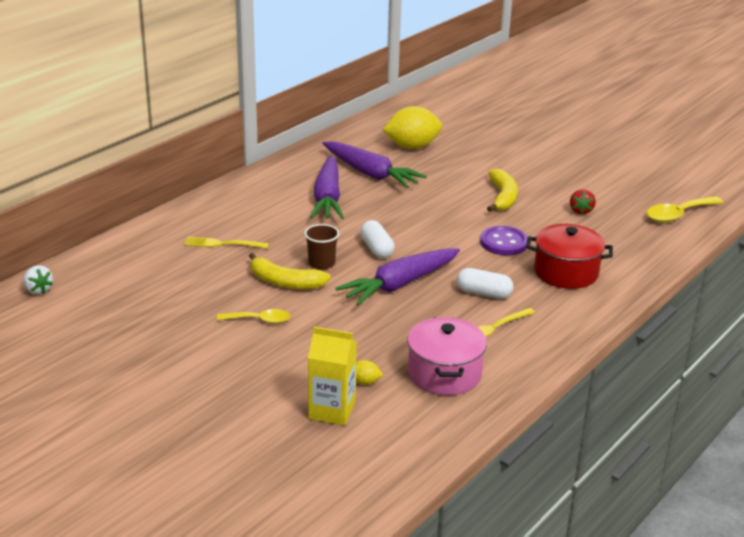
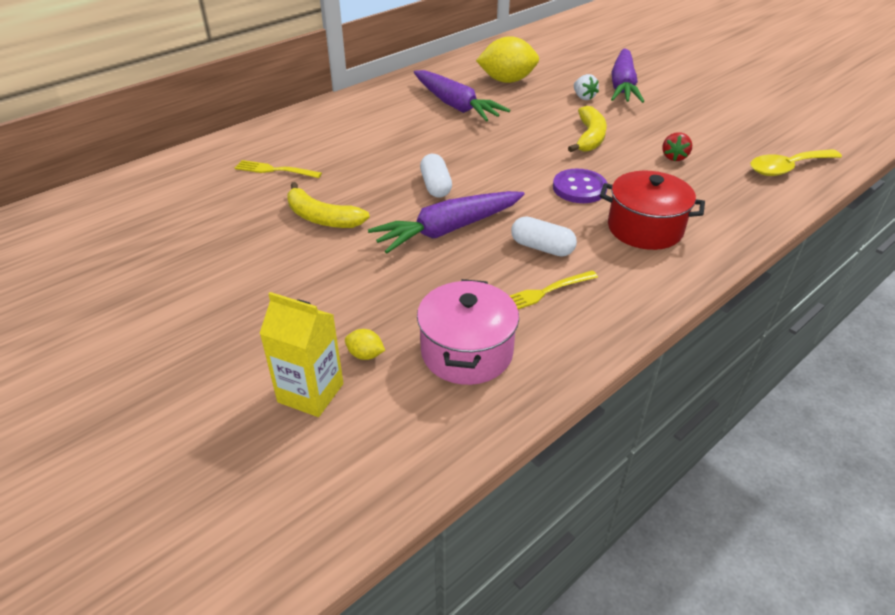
camera: 10 degrees right, 10 degrees up
white strawberry [23,265,53,294] -> white strawberry moved to [574,74,599,100]
yellow spoon [217,309,291,324] -> none
brown cup [304,224,339,269] -> none
purple carrot [310,156,344,219] -> purple carrot moved to [611,48,644,103]

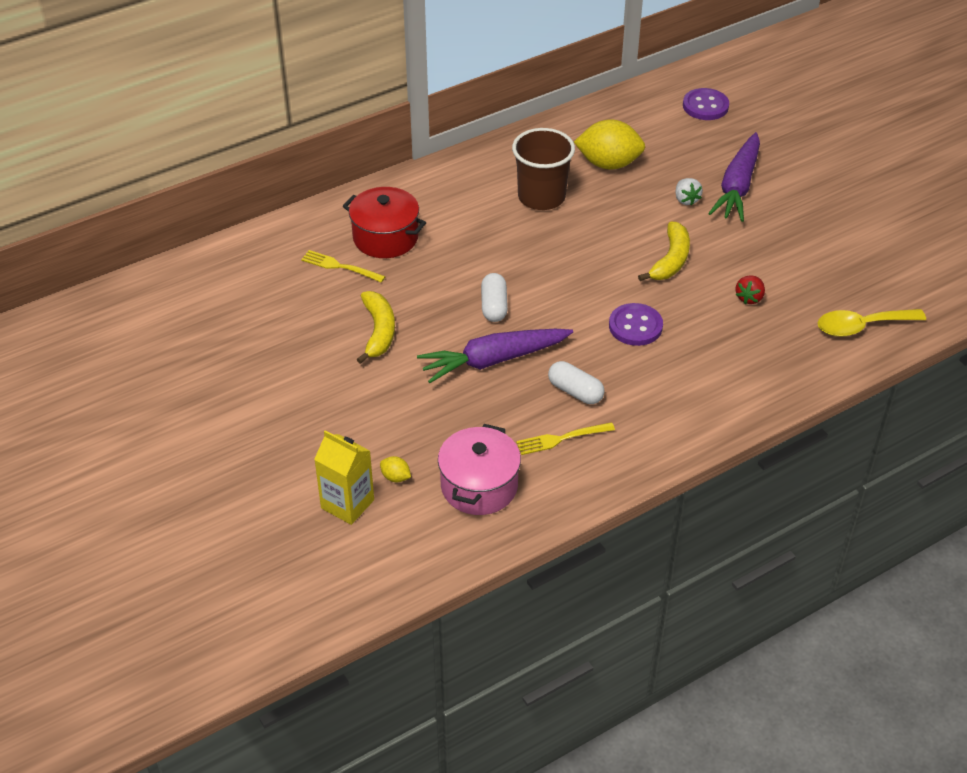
camera: 10 degrees right, 5 degrees up
yellow banana [287,182,370,228] -> yellow banana turned 135 degrees counterclockwise [356,291,395,364]
purple carrot [414,70,511,122] -> brown cup [512,128,575,210]
red pot [600,171,705,250] -> red pot moved to [343,187,426,258]
none -> purple button [683,88,729,120]

